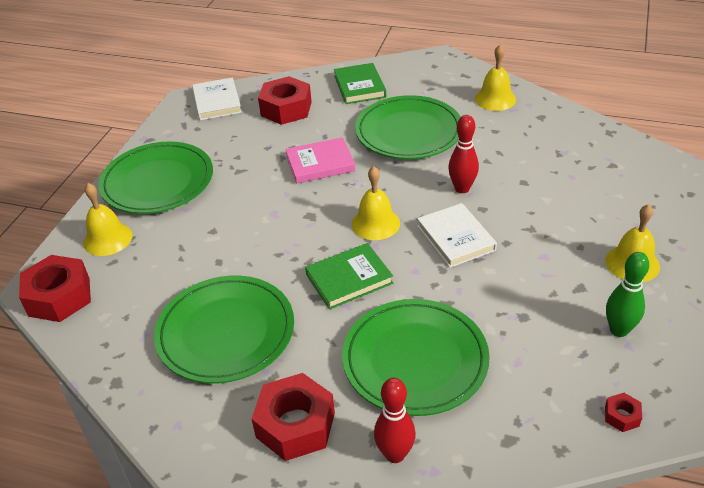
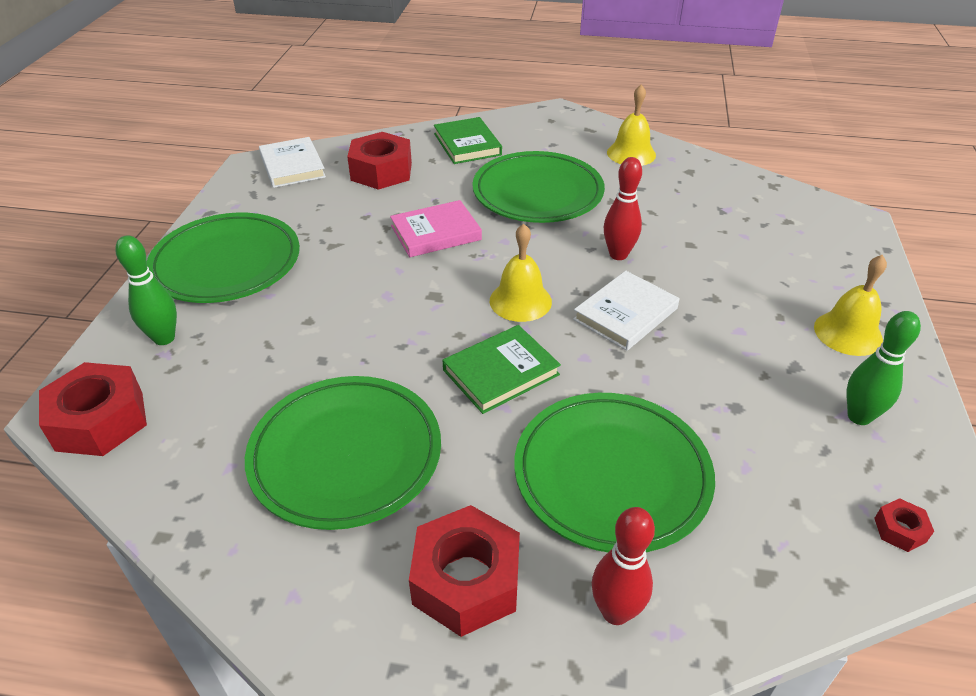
camera: 10 degrees left, 0 degrees up
yellow bell [83,183,132,256] -> green bowling pin [115,235,177,345]
white book [417,203,497,268] -> white book turned 75 degrees clockwise [573,271,679,351]

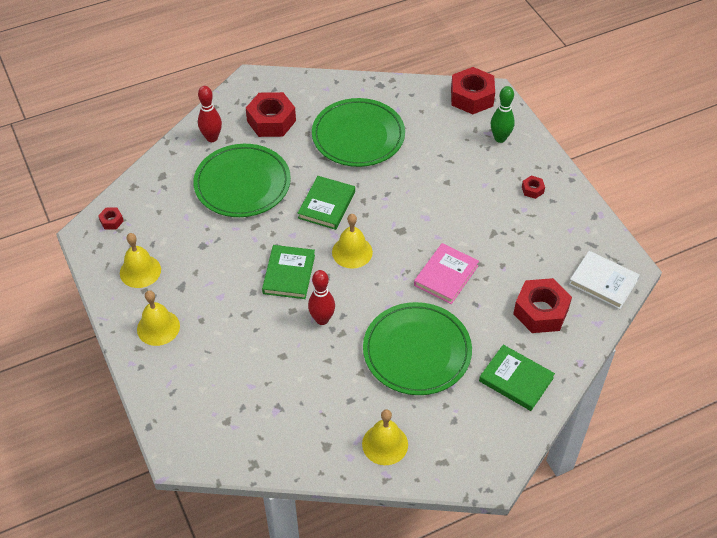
camera: 145 degrees right, 10 degrees up
green plate [147,213,300,303] -> red nut [522,176,545,199]
white book [573,271,679,351] -> green book [262,245,315,299]
green bowling pin [847,311,921,425] -> yellow bell [120,233,161,288]

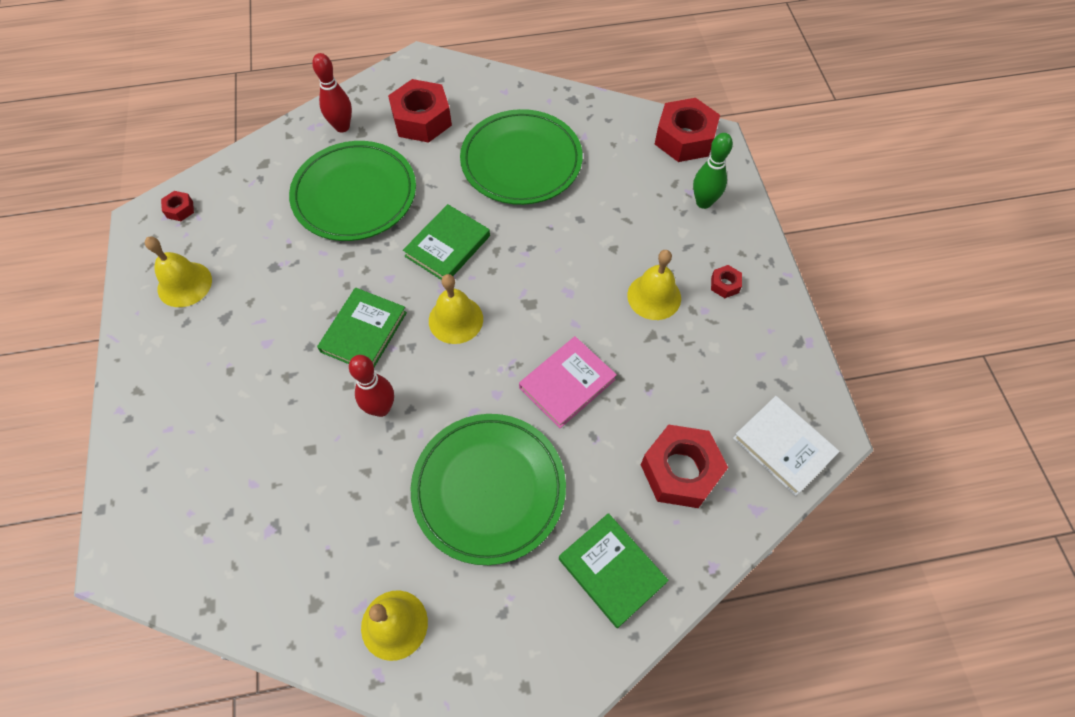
camera: 15 degrees right, 10 degrees up
yellow bell [137,290,180,346] -> yellow bell moved to [627,250,681,320]

